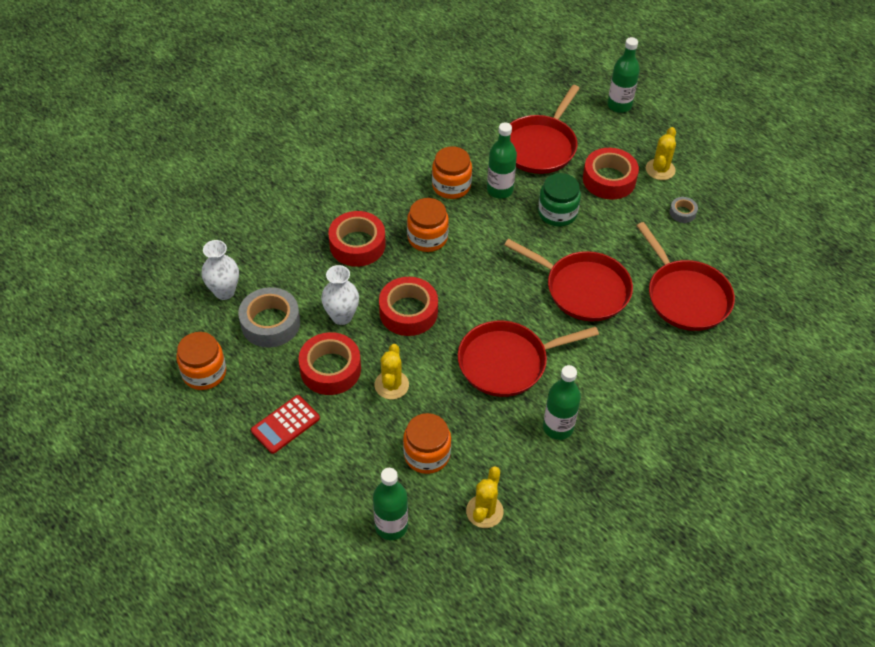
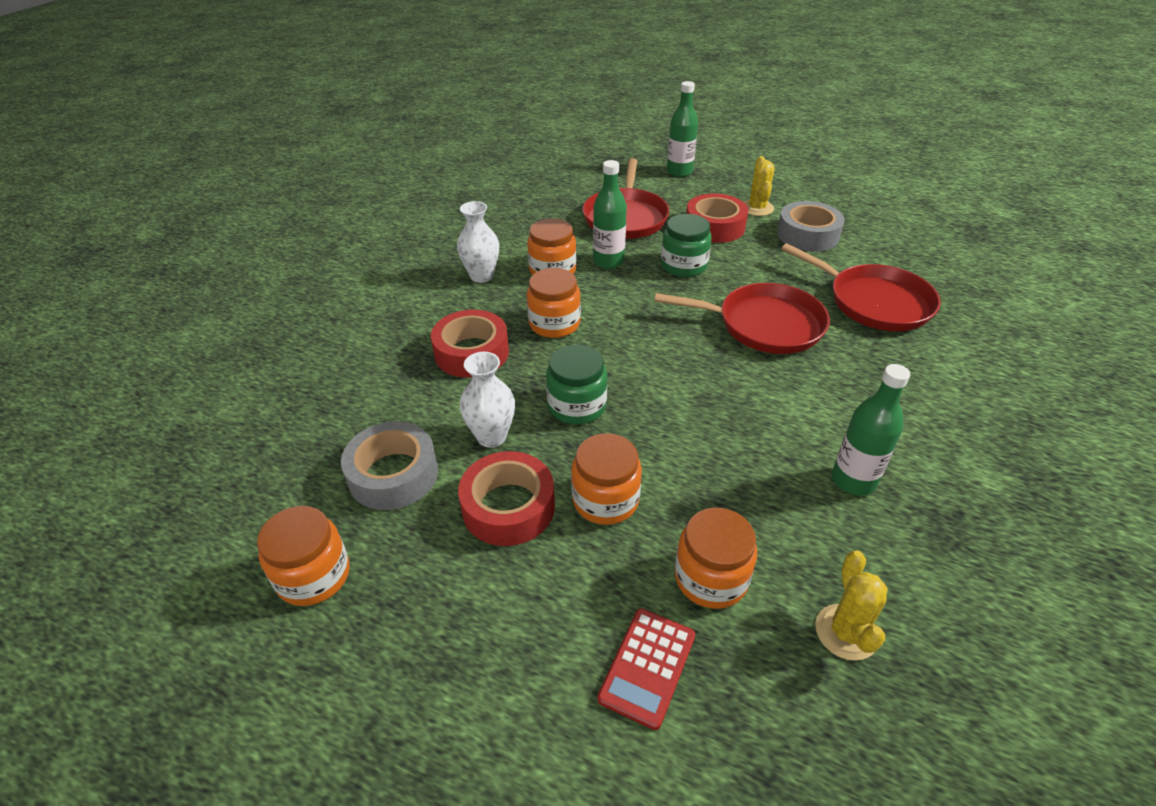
camera: 20 degrees left, 10 degrees down
white vase [201,240,239,300] -> white vase moved to [457,201,499,283]
red calculator [251,395,320,454] -> red calculator moved to [597,608,695,730]
green bottle [373,468,408,540] -> none
yellow cactus [374,344,409,399] -> orange jar [571,433,642,525]
red tape [379,277,438,336] -> green jar [546,345,608,424]
red pan [458,321,599,397] -> none
grey tape [670,197,698,223] -> grey tape [777,201,845,252], size x2.05

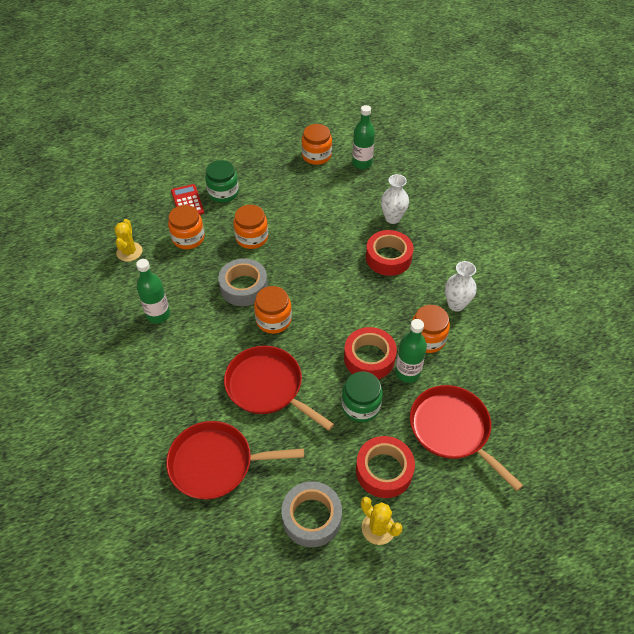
camera: 135 degrees right, 10 degrees up
grey tape [341,421,438,510] -> grey tape moved to [218,258,268,306]
red tape [458,451,555,546] -> red tape moved to [344,327,397,379]
white vase [460,352,515,448] -> white vase moved to [381,174,409,224]
orange jar [527,268,581,338] -> orange jar moved to [254,286,292,334]
green jar [546,345,608,424] -> green jar moved to [205,160,239,203]
red pan [654,283,830,354] -> red pan turned 75 degrees clockwise [224,346,334,431]
green bottle [667,81,698,177] -> green bottle moved to [352,105,375,169]
yellow cactus [815,551,888,661] -> yellow cactus turned 45 degrees clockwise [114,219,142,262]

